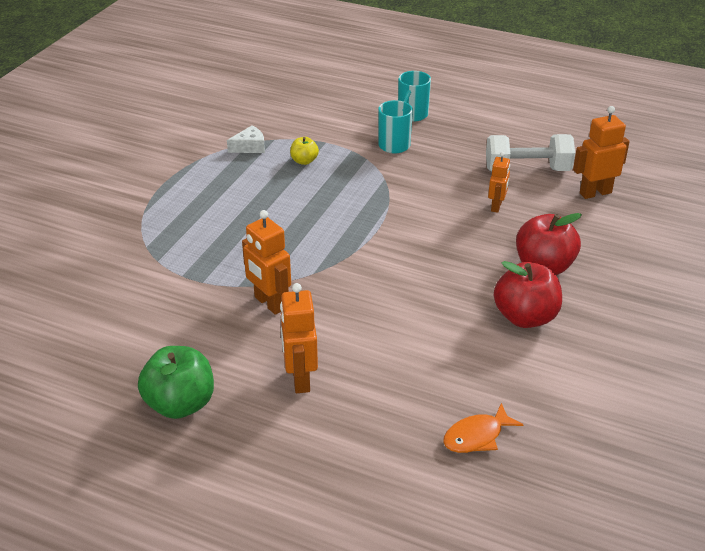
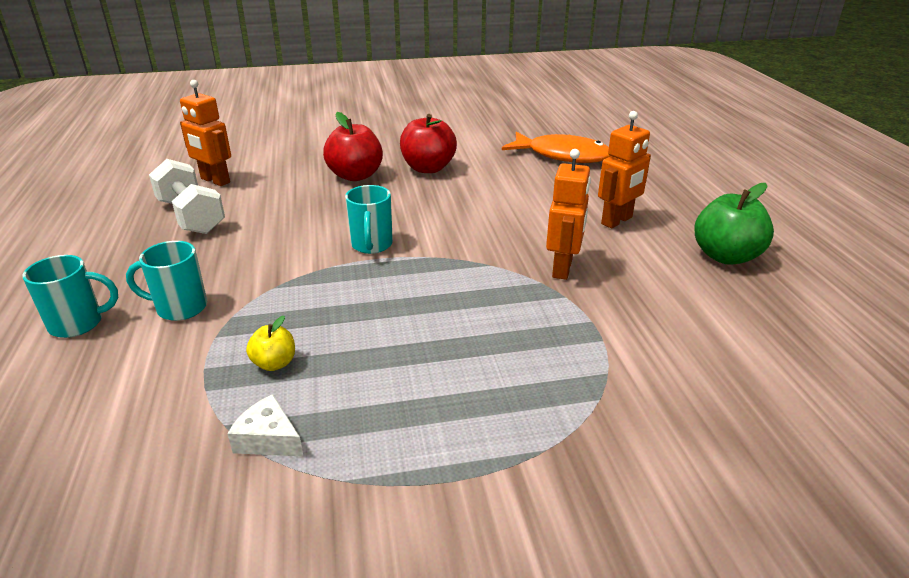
camera: 125 degrees left, 5 degrees down
orange fish [443,403,524,453] -> orange fish [502,132,610,163], size x1.78
orange robot [488,152,510,213] -> none
none -> turquoise mug [345,185,393,254]

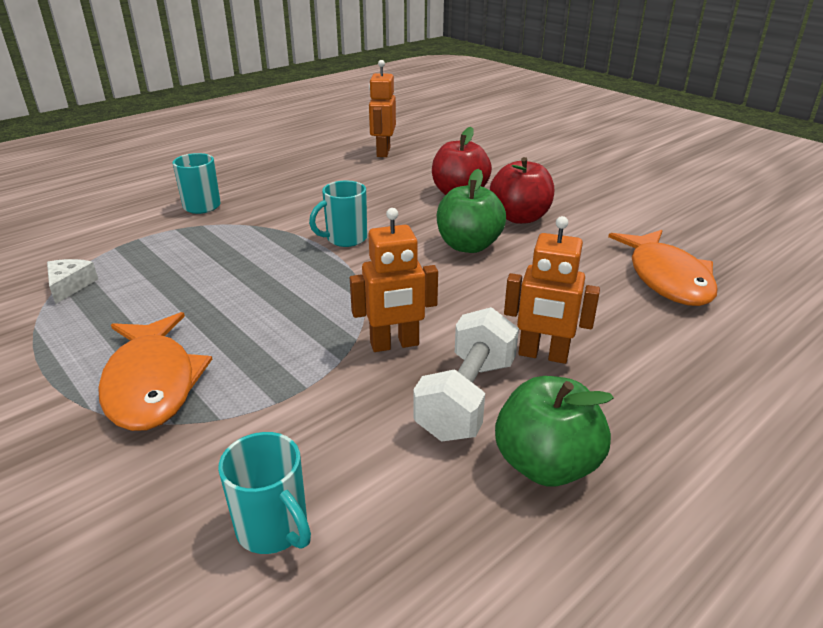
camera: 60 degrees right, 0 degrees up
turquoise mug [22,255,118,338] -> turquoise mug moved to [218,432,311,554]
white dumbbell [149,159,225,234] -> white dumbbell moved to [413,307,519,442]
yellow apple [246,316,295,371] -> none
none -> orange fish [98,312,212,431]
none -> green apple [437,169,506,253]

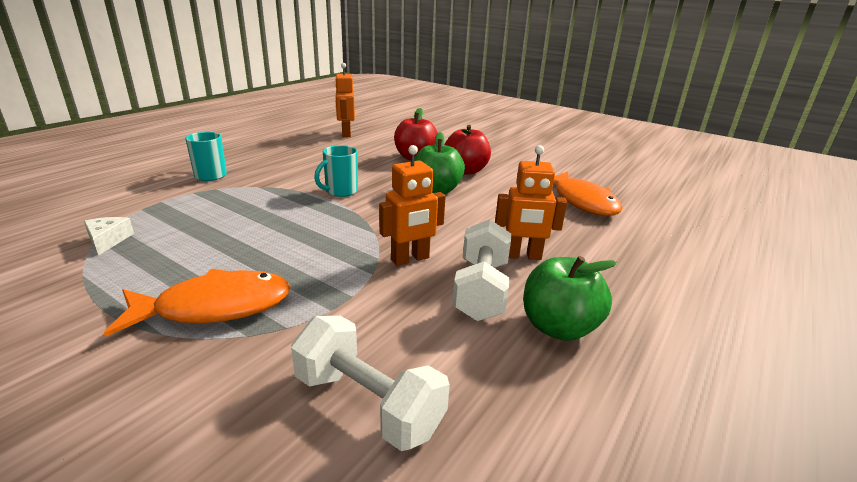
camera: 15 degrees left, 5 degrees down
orange fish [98,312,212,431] -> orange fish turned 75 degrees counterclockwise [104,269,290,337]
turquoise mug [218,432,311,554] -> white dumbbell [291,316,450,451]

